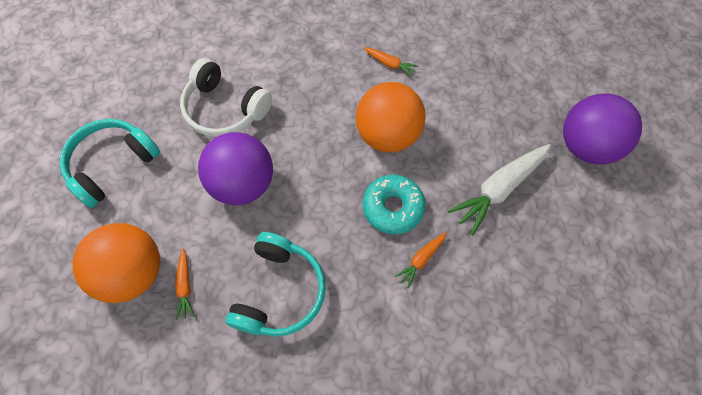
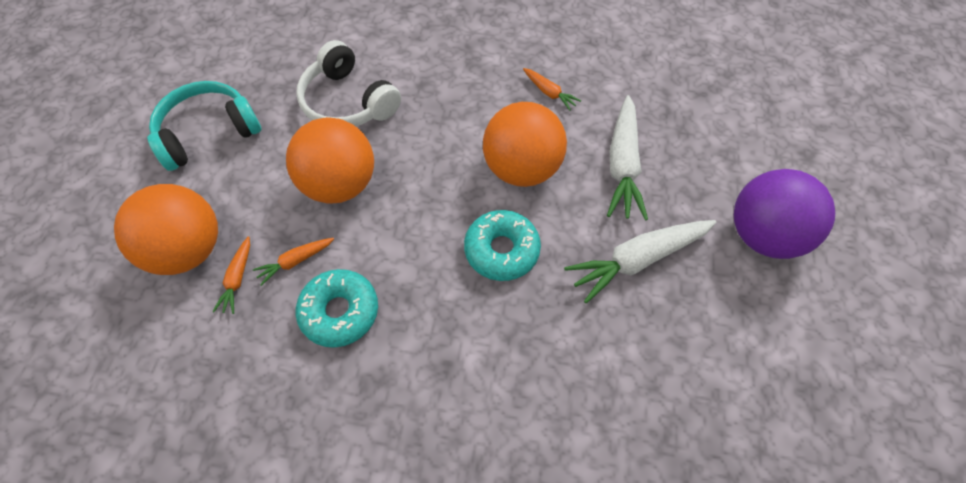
camera: 15 degrees right, 5 degrees down
purple ball [198,132,273,205] -> orange ball [286,117,374,204]
turquoise headphones [225,232,326,337] -> turquoise donut [296,269,378,348]
orange carrot [395,232,447,288] -> orange carrot moved to [253,238,334,286]
none -> white carrot [607,95,648,221]

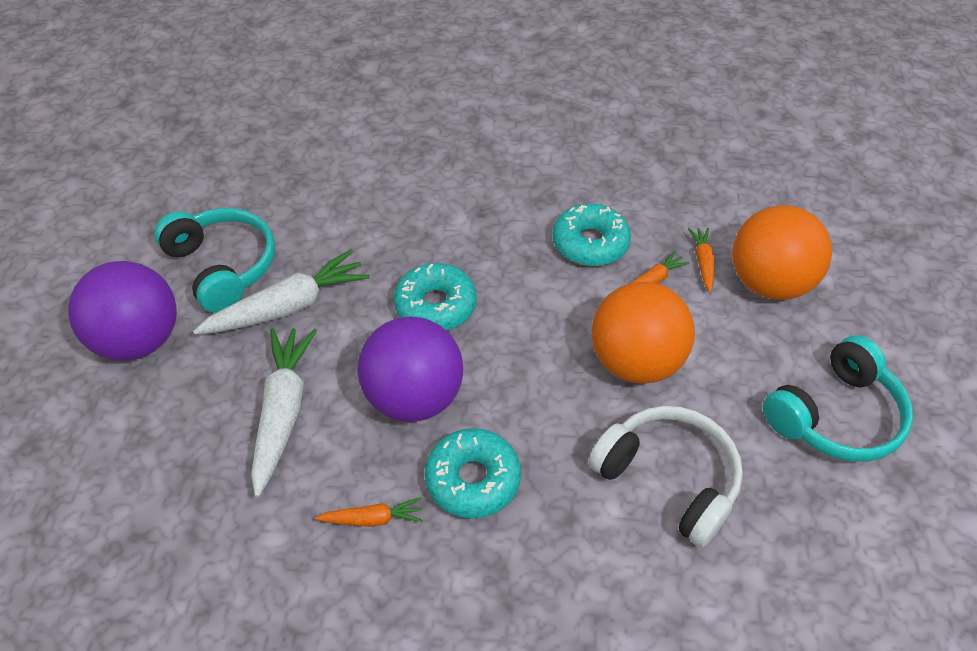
camera: 175 degrees right, 10 degrees down
orange ball [483,102,567,187] -> purple ball [357,317,463,422]
orange carrot [523,68,581,111] -> orange carrot turned 135 degrees clockwise [315,497,423,527]
none -> turquoise headphones [154,208,275,313]
none -> turquoise donut [425,428,521,518]

